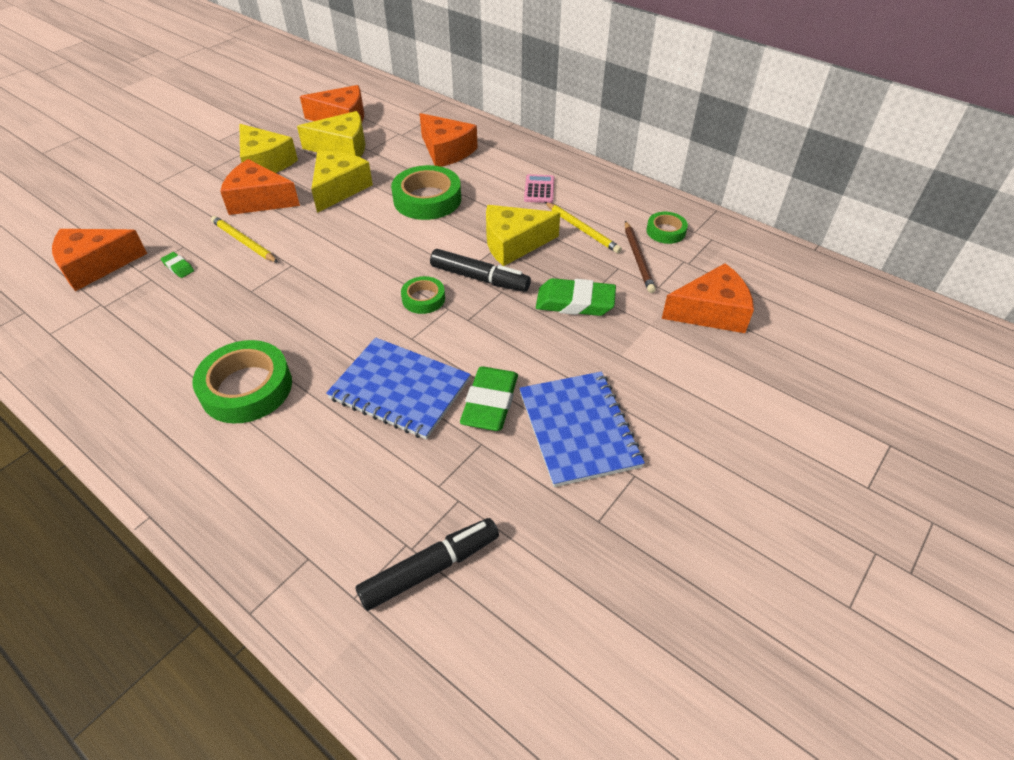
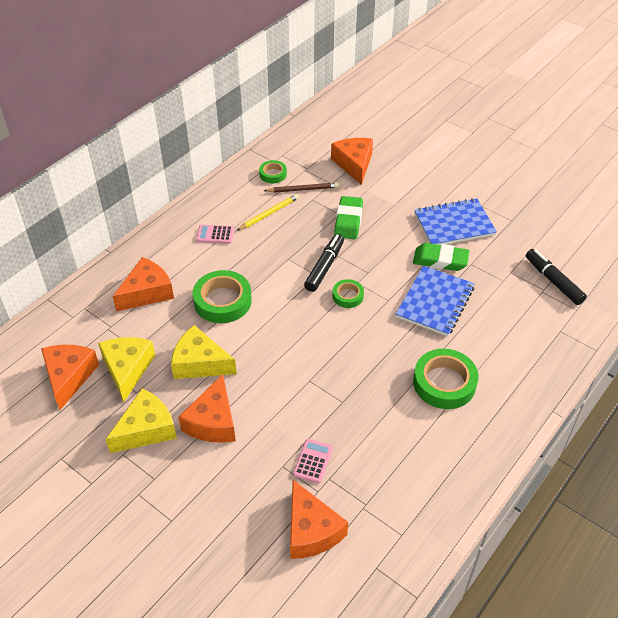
camera: 90 degrees left, 0 degrees up
green eraser [161,252,194,278] -> pink calculator [293,439,333,484]
yellow pencil [211,216,278,263] -> none
yellow cheese [486,205,560,266] -> none

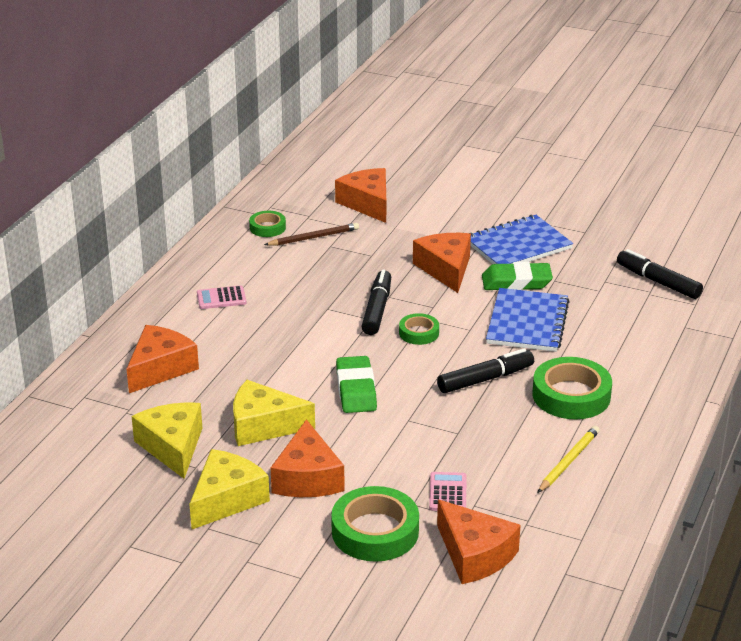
camera: 15 degrees left, 15 degrees down
orange cheese [41,345,99,410] -> orange cheese moved to [413,233,471,293]
green tape [193,270,252,323] -> green tape moved to [331,486,419,562]
yellow pencil [236,194,299,231] -> yellow pencil moved to [538,426,600,493]
green eraser [334,196,363,239] -> green eraser moved to [336,356,377,413]
none -> black marker [437,348,534,393]

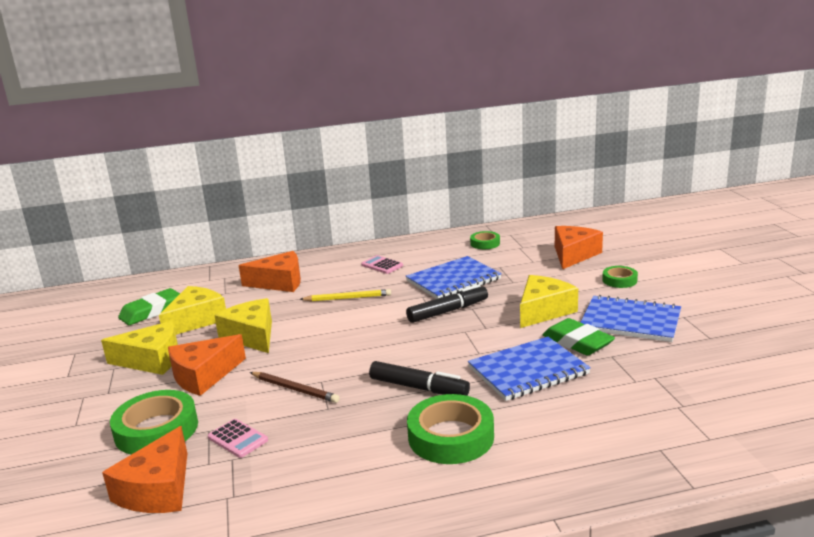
camera: 55 degrees right, 10 degrees down
brown pencil [264,223,359,246] -> brown pencil moved to [250,372,340,403]
green eraser [336,356,377,413] -> green eraser moved to [118,288,180,325]
green tape [399,313,439,345] -> green tape moved to [602,266,638,288]
orange cheese [413,233,471,293] -> yellow cheese [520,275,578,328]
pink calculator [429,472,466,511] -> pink calculator turned 75 degrees clockwise [208,419,268,458]
yellow pencil [538,426,600,493] -> yellow pencil moved to [300,289,391,301]
black marker [617,249,703,299] -> none
none -> blue notebook [406,256,502,299]

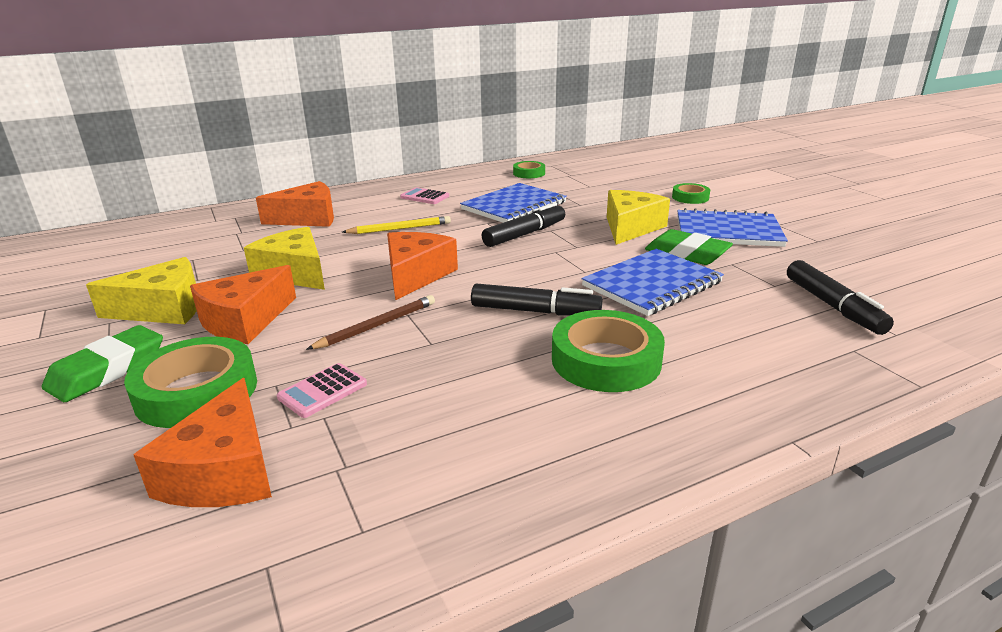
camera: 15 degrees left, 5 degrees up
green eraser [118,288,180,325] -> green eraser moved to [42,325,163,402]
yellow cheese [159,286,226,335] -> none
pink calculator [208,419,268,458] -> pink calculator turned 105 degrees clockwise [277,363,367,418]
brown pencil [250,372,340,403] -> brown pencil turned 60 degrees counterclockwise [306,295,435,350]
orange cheese [555,226,603,269] -> orange cheese moved to [387,232,458,300]
none -> black marker [787,260,894,335]

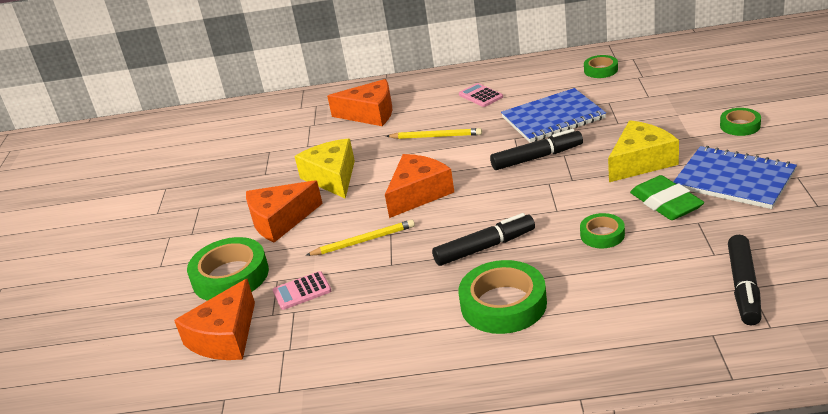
camera: 30 degrees right, 5 degrees up
green eraser [42,325,163,402] -> none
yellow cheese [86,257,197,324] -> none
brown pencil [306,295,435,350] -> yellow pencil [306,219,415,256]
black marker [471,284,602,316] -> black marker turned 60 degrees counterclockwise [432,213,535,266]
blue notebook [581,249,724,316] -> green tape [580,213,625,248]

